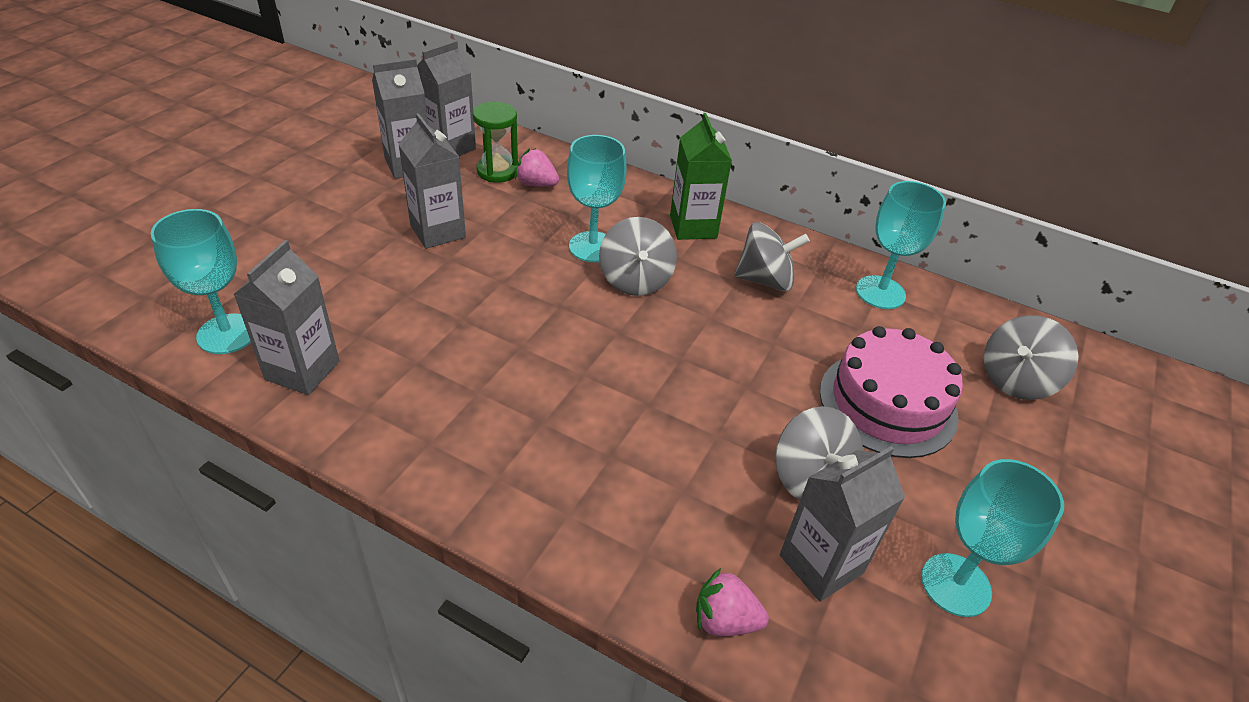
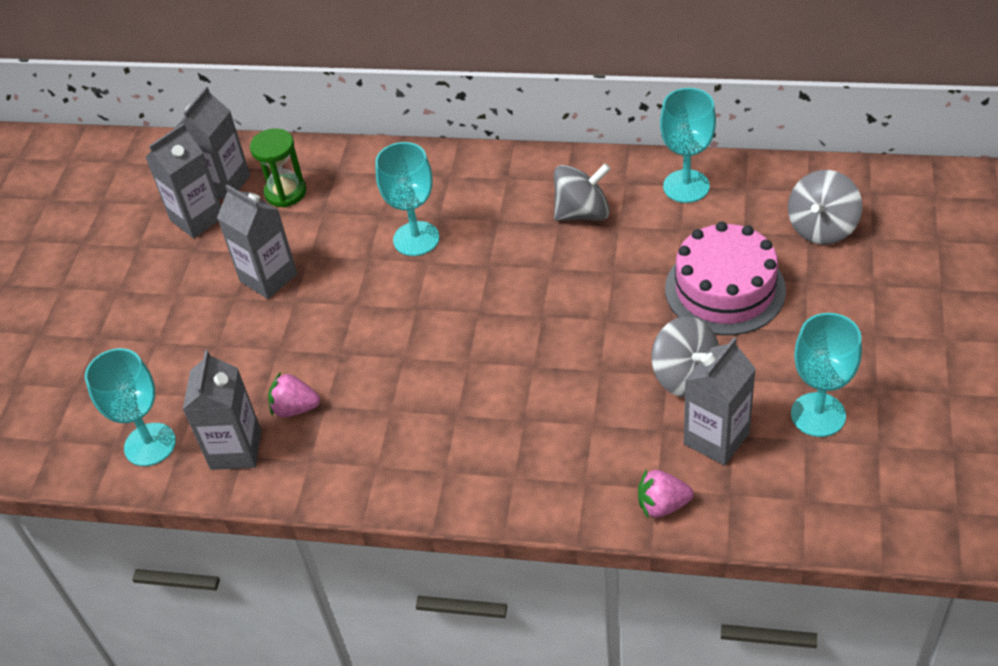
camera: 10 degrees left, 5 degrees up
pink strawberry [515,148,559,187] -> pink strawberry moved to [268,372,320,417]
grey spinning top [599,217,677,296] -> none
green carton [670,113,732,240] -> none

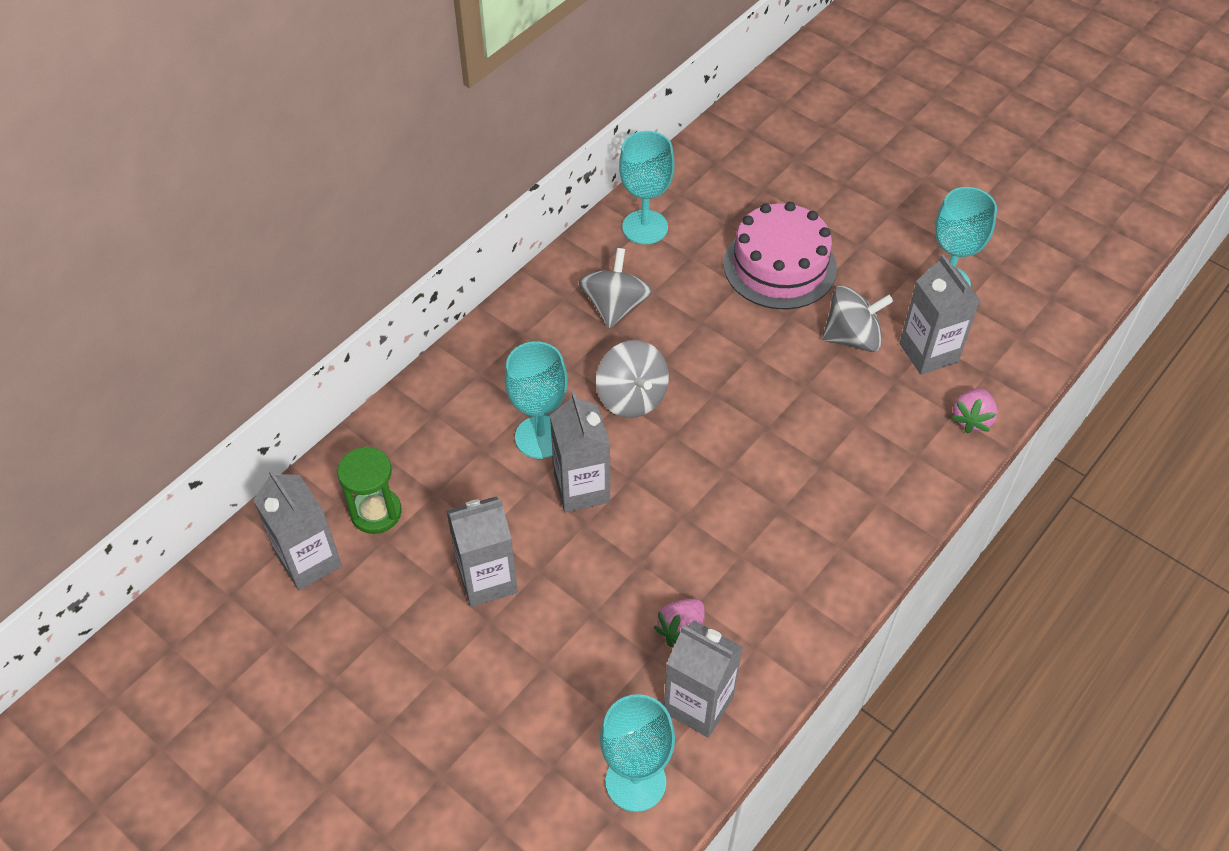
camera: 65 degrees left, 5 degrees up
grey carton [145,124,221,238] -> grey carton moved to [550,392,610,512]
grey spinning top [788,170,862,244] -> grey spinning top moved to [596,340,669,418]

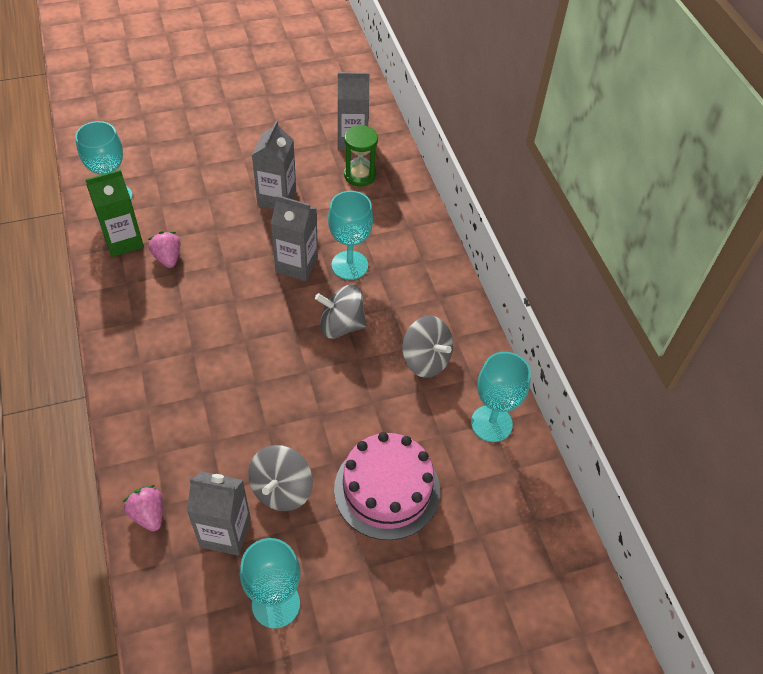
camera: 120 degrees right, 0 degrees up
grey carton [664,621,743,738] -> green carton [85,169,144,257]

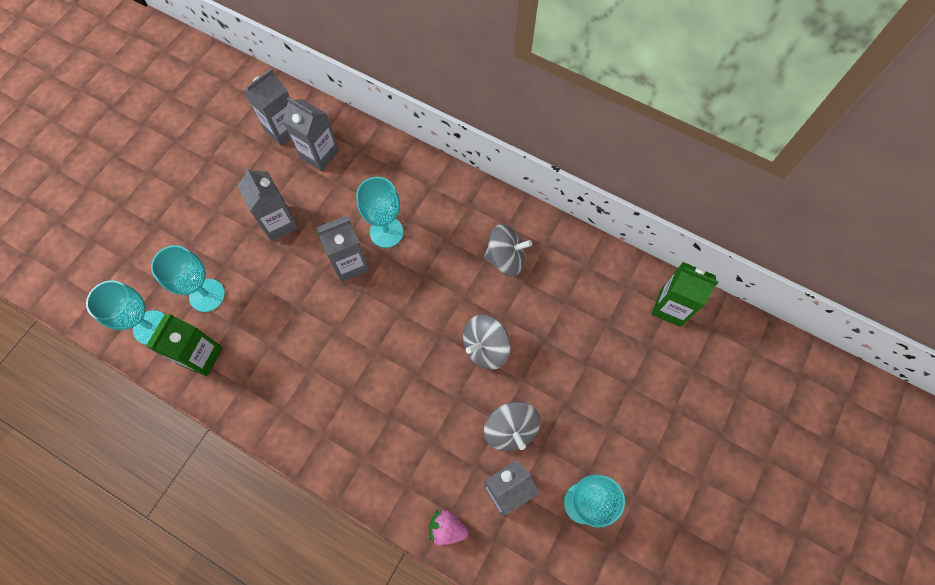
camera: 40 degrees left, 15 degrees up
pink strawberry [148,231,180,268] -> none
grey spinning top [315,285,367,339] -> grey spinning top moved to [463,315,511,370]
pink cake [334,432,440,540] -> none
green hourglass [344,125,378,186] -> grey carton [283,97,339,171]
turquoise goblet [471,352,531,442] -> turquoise goblet moved to [151,245,225,312]
none -> green carton [651,262,719,327]

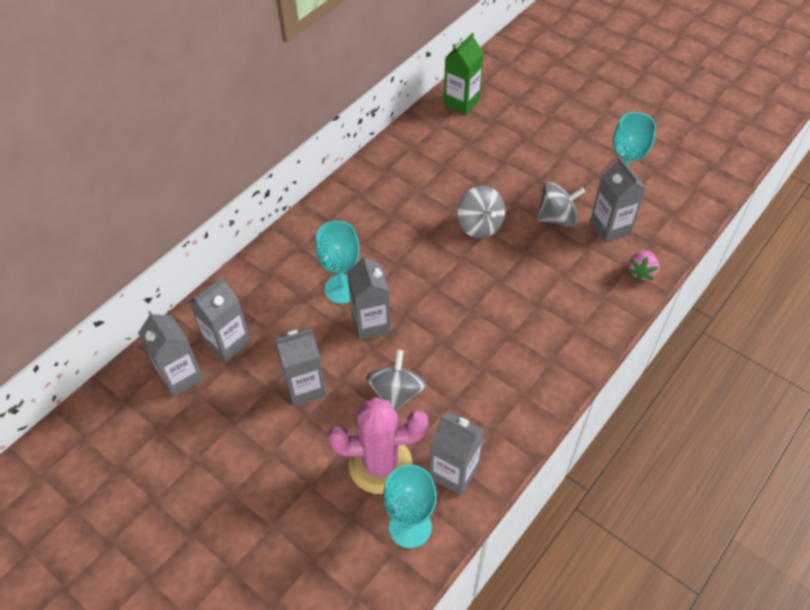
camera: 80 degrees left, 15 degrees down
green carton [146,313,223,376] -> grey carton [429,412,484,495]
turquoise goblet [151,245,225,312] -> pink cactus [328,397,428,494]
grey spinning top [484,224,532,276] -> grey spinning top moved to [366,350,426,411]

